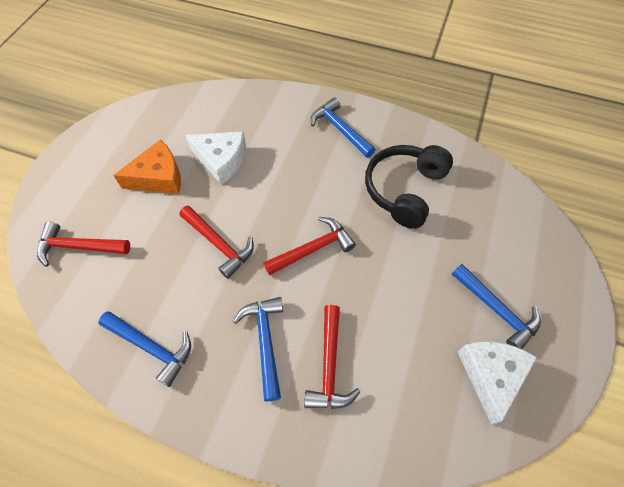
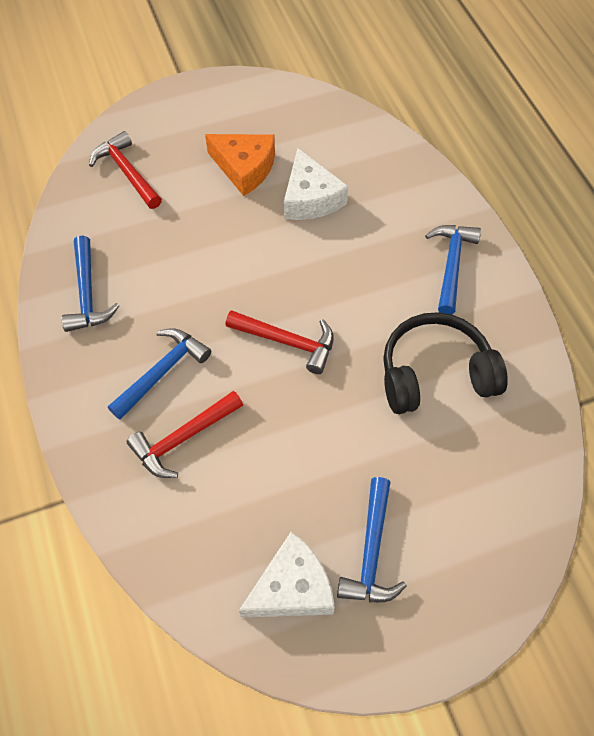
camera: 50 degrees right, 0 degrees up
red hammer [179,206,254,279] -> none

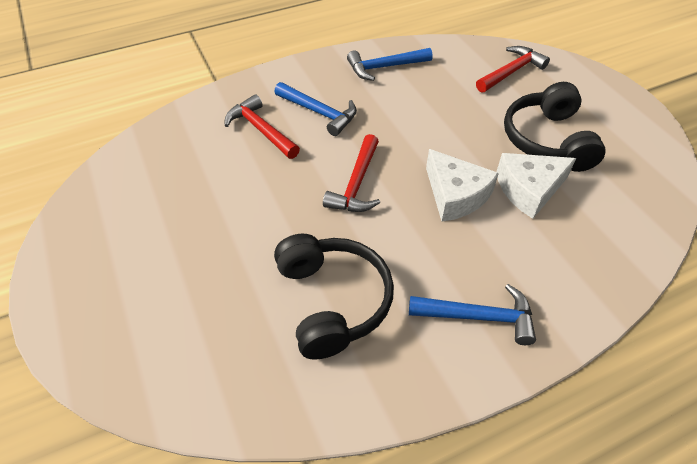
camera: 85 degrees right, 10 degrees down
orange cheese [205,134,275,196] -> black headphones [504,82,605,172]
white cheese [239,532,335,618] -> white cheese moved to [426,149,499,222]
blue hammer [337,477,407,602] -> none

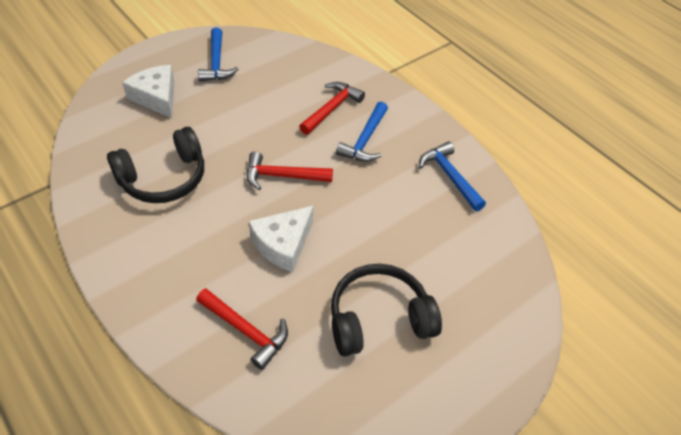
camera: 75 degrees right, 0 degrees up
blue hammer [409,284,536,345] -> blue hammer moved to [198,28,238,81]
red hammer [476,46,550,93] -> red hammer moved to [196,288,288,370]
white cheese [496,153,576,219] -> white cheese moved to [122,65,175,118]

